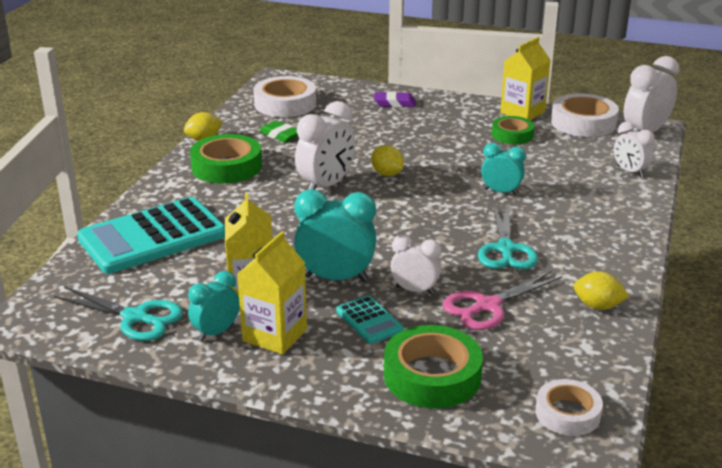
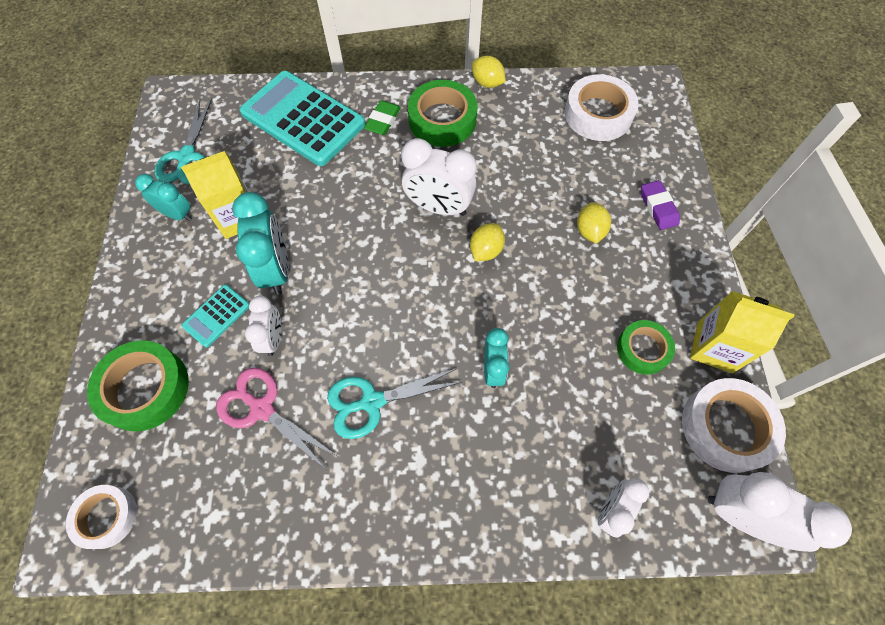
camera: 70 degrees right, 35 degrees up
yellow carton [237,231,307,355] -> none
green eraser [259,121,298,142] -> green eraser moved to [364,100,401,135]
yellow lemon [573,271,629,310] -> yellow lemon moved to [577,202,611,244]

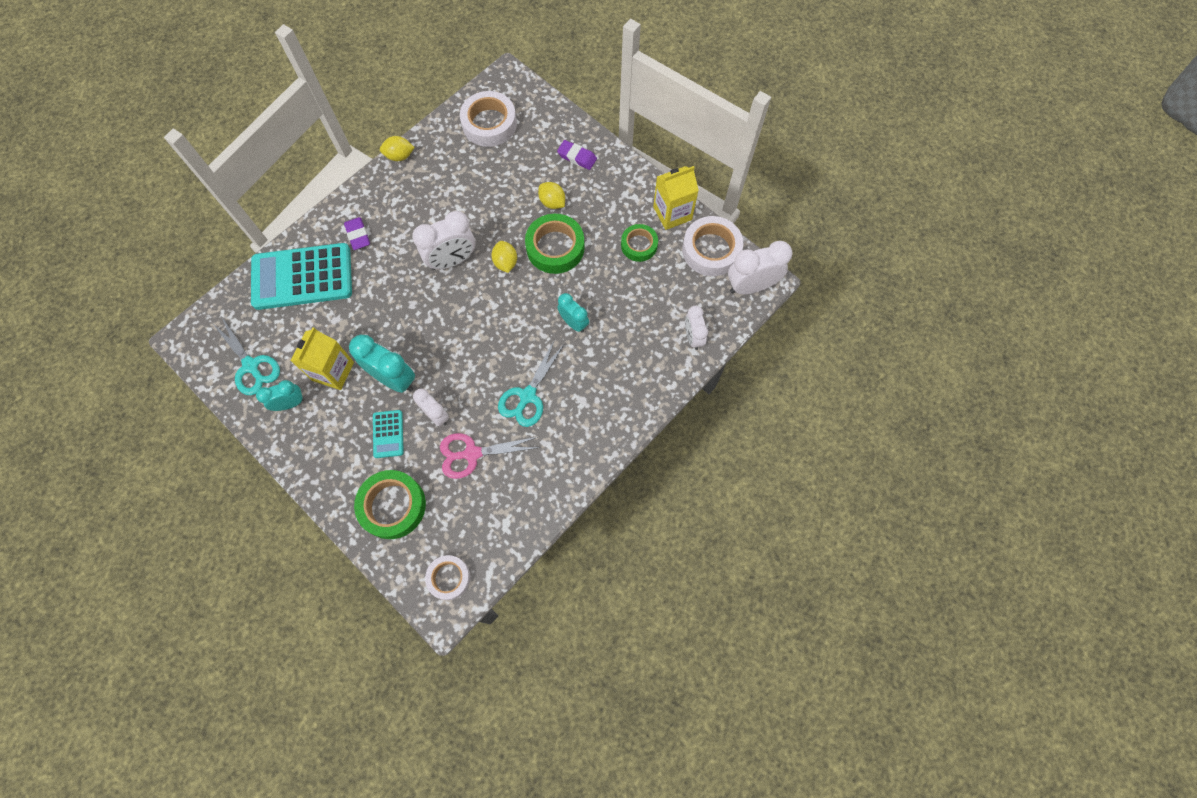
camera: 45 degrees left, 5 degrees up
green eraser [364,100,401,135] -> purple eraser [344,217,370,250]
green tape [408,80,478,147] -> green tape moved to [525,214,585,274]

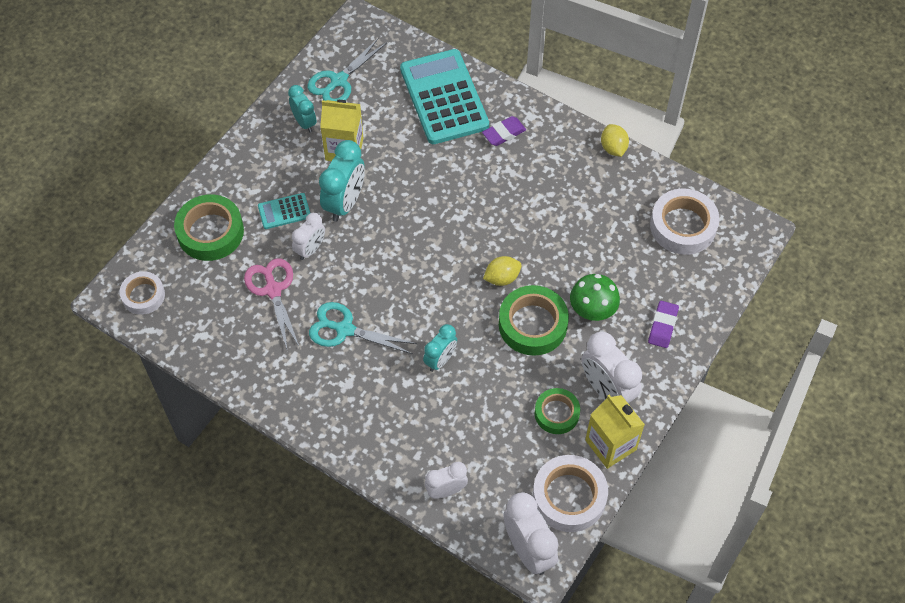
camera: 80 degrees right, 10 degrees down
white clock [412,211,475,270] -> white clock moved to [582,332,642,403]
yellow lemon [538,182,565,209] -> green mushroom [570,274,620,321]

